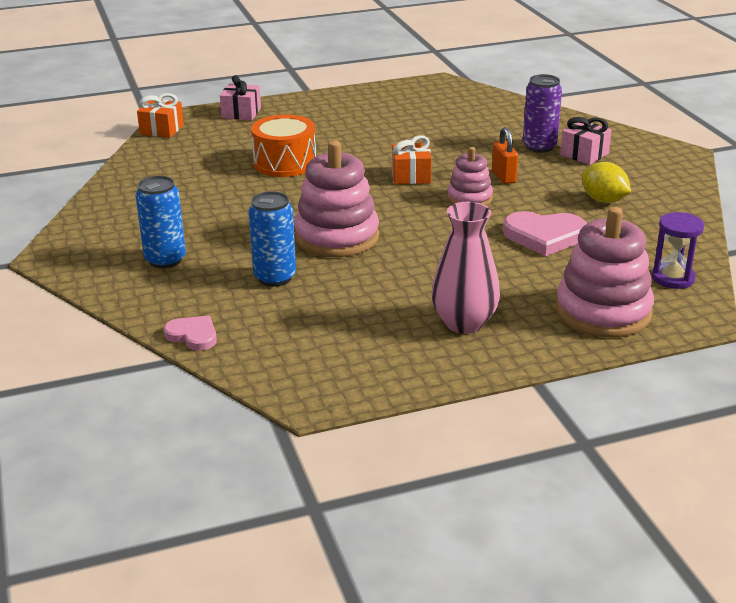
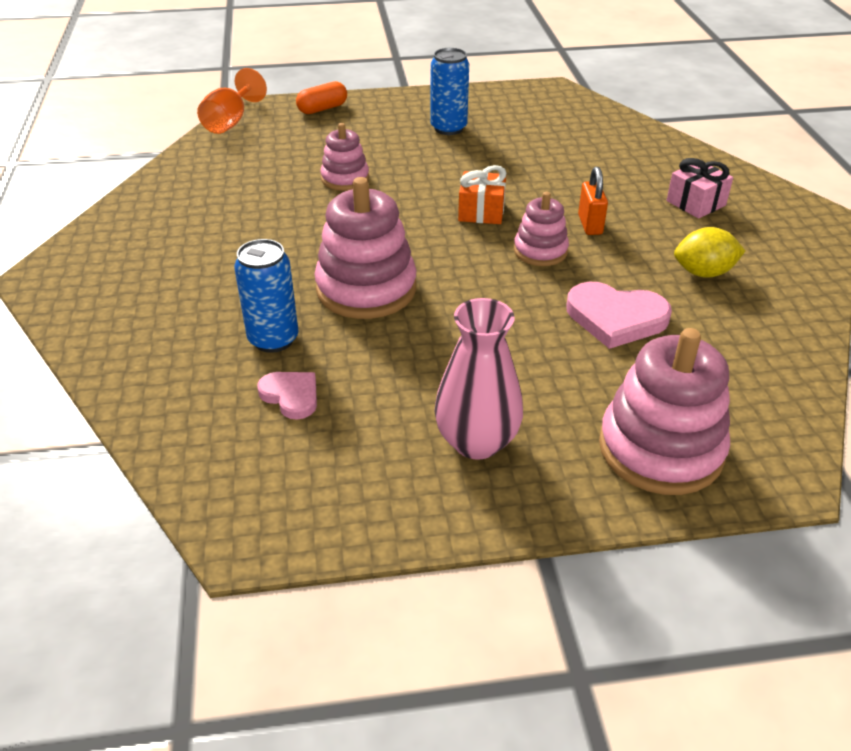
camera: 10 degrees right, 10 degrees up
blue can [136,176,186,268] -> blue can moved to [430,48,469,135]
orange gift [137,93,184,138] -> orange goblet [197,68,267,134]
pink heart [164,316,217,351] -> pink heart moved to [257,372,317,420]
pink gift [220,75,261,120] -> orange capsule [296,81,347,114]
orange drum [251,114,316,177] -> pink stacking toy [320,123,369,191]
purple can [523,74,562,153] -> none
yellow lemon [582,162,631,203] -> yellow lemon turned 60 degrees counterclockwise [674,227,745,278]
purple hourglass [652,212,704,289] -> none

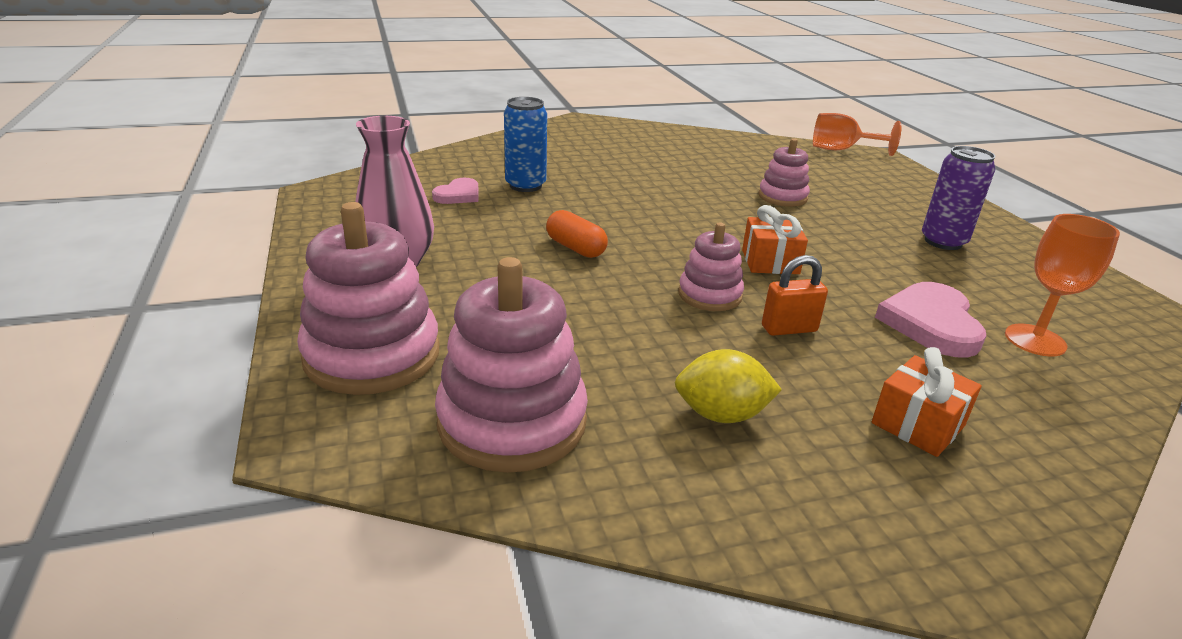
camera: 80 degrees right, 10 degrees down
orange capsule [296,81,347,114] -> orange capsule moved to [546,210,608,258]
pink stacking toy [315,177,417,319] -> pink stacking toy moved to [435,257,588,473]
blue can [430,48,469,135] -> purple can [922,146,996,250]
pink heart [566,282,672,349] -> pink heart moved to [875,282,986,358]
pink gift [667,158,733,219] -> orange gift [872,347,982,457]
yellow lemon [674,227,745,278] -> yellow lemon turned 75 degrees counterclockwise [675,349,782,423]
none -> orange goblet [1005,214,1120,357]

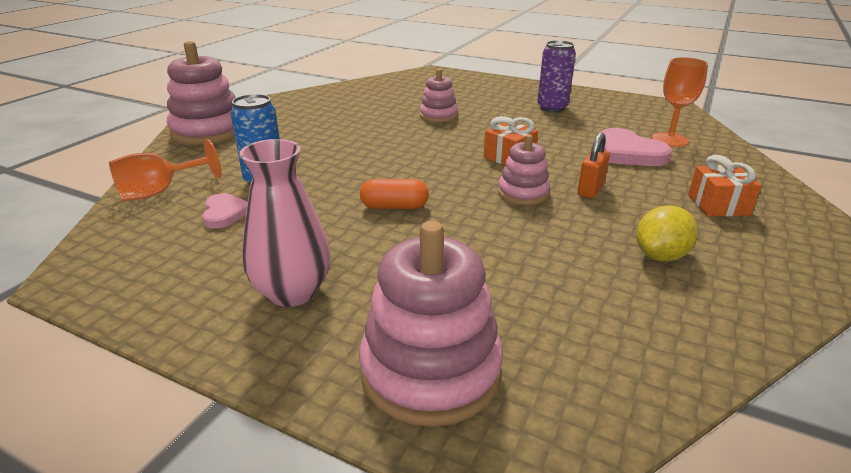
camera: 45 degrees left, 0 degrees up
pink stacking toy [435,257,588,473] -> pink stacking toy moved to [167,41,236,145]
orange goblet [813,113,901,156] -> orange goblet moved to [109,139,221,202]

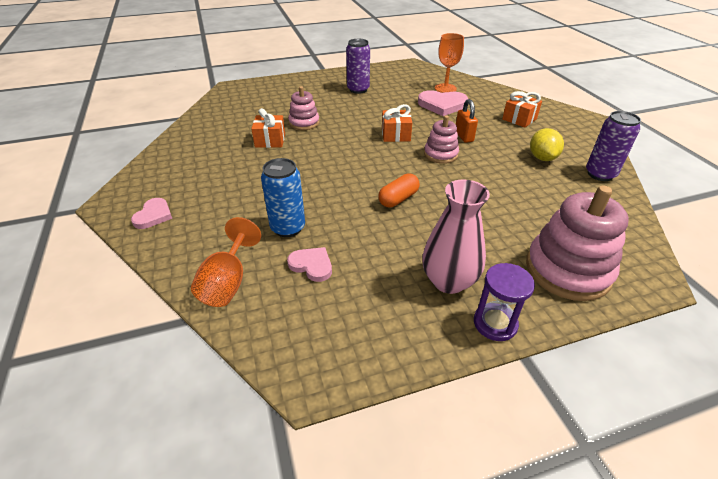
camera: 45 degrees left, 10 degrees up
pink stacking toy [167,41,236,145] -> pink heart [131,198,172,229]
none -> orange gift [251,108,285,148]
none -> purple hourglass [474,263,535,341]
none -> purple can [586,111,641,181]

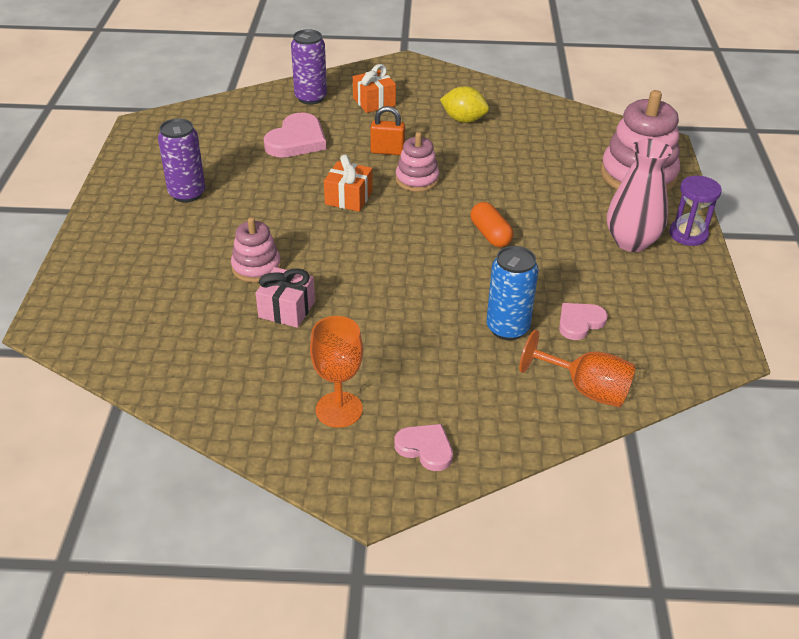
camera: 70 degrees left, 0 degrees up
orange gift [251,108,285,148] -> pink gift [256,267,315,328]
orange goblet [435,33,464,93] -> orange goblet moved to [310,316,363,428]
purple can [586,111,641,181] -> purple can moved to [291,29,327,105]

